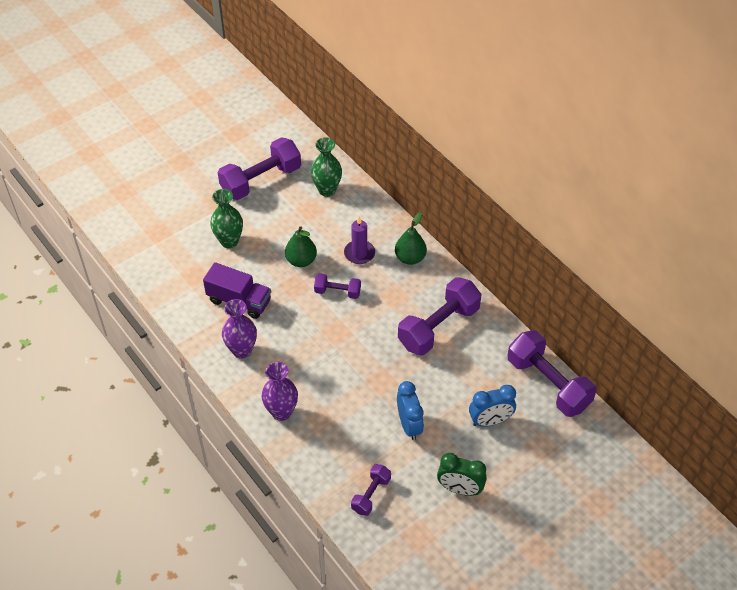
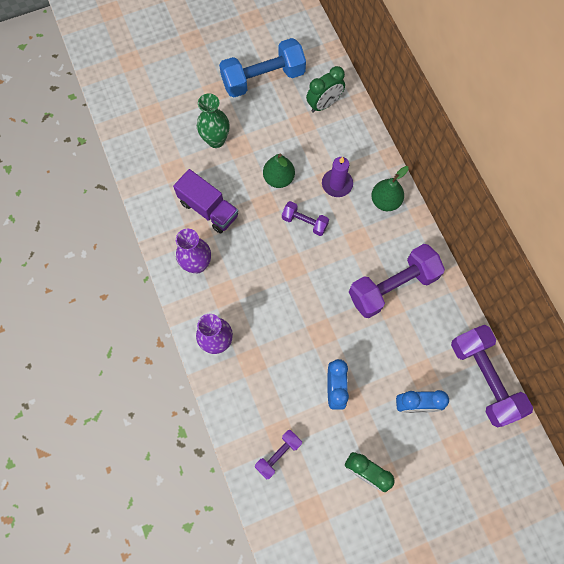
camera: 15 degrees right, 20 degrees up
purple dumbbell [218,137,301,200] -> blue dumbbell [219,38,306,98]
green vase [311,137,342,197] -> green clock [306,66,345,113]

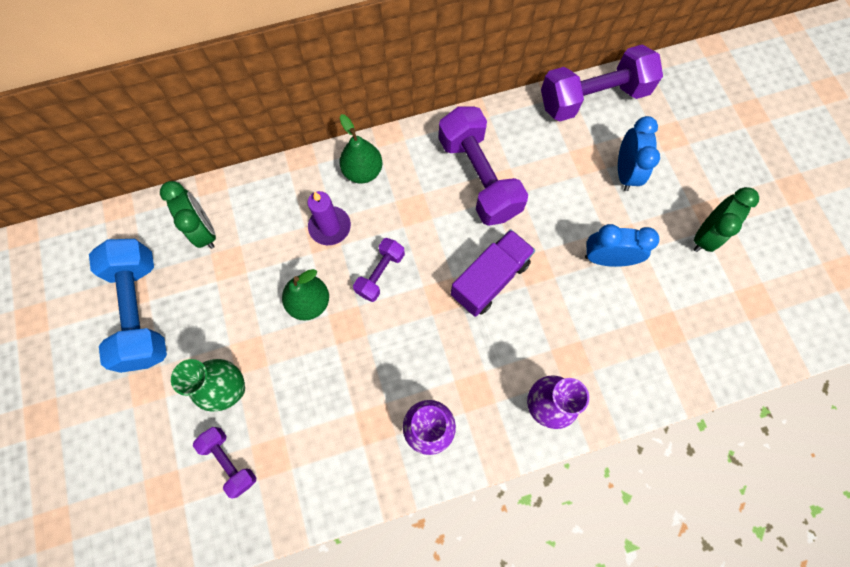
camera: 85 degrees left, 0 degrees up
purple truck [173,169,238,233] -> purple truck moved to [451,229,535,317]
purple dumbbell [255,430,302,479] -> purple dumbbell moved to [193,427,256,499]

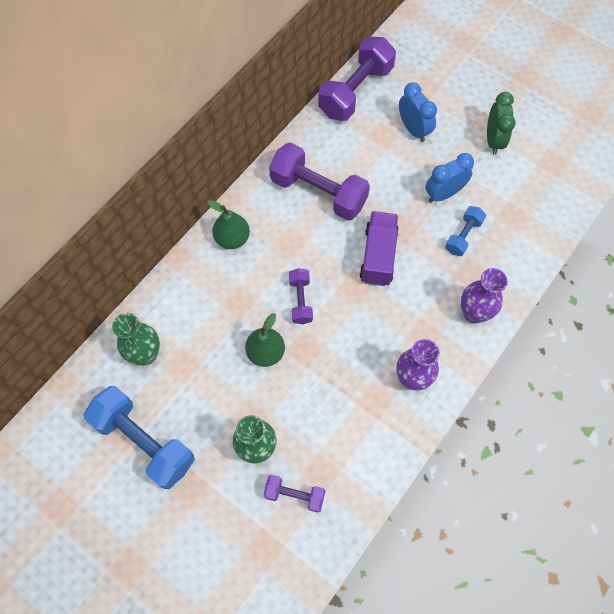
camera: 35 degrees left, 5 degrees down
green clock [160,181,216,249] -> green vase [112,313,160,365]
purple candle [307,191,351,245] -> none
none -> blue dumbbell [445,206,486,256]

